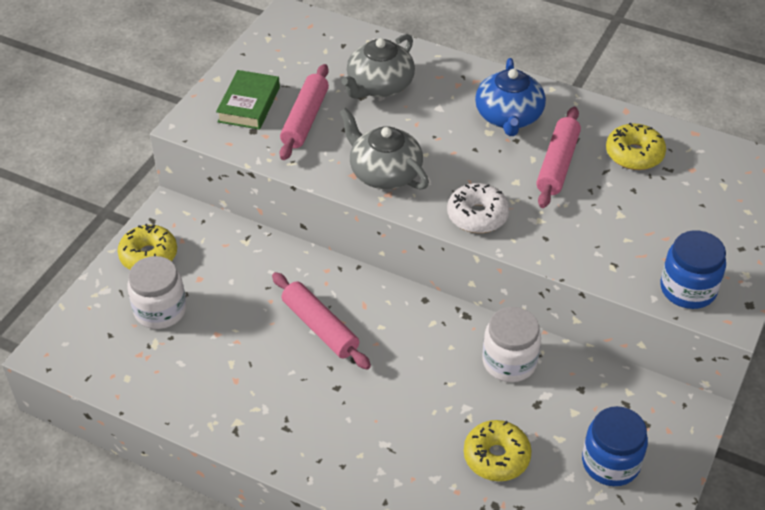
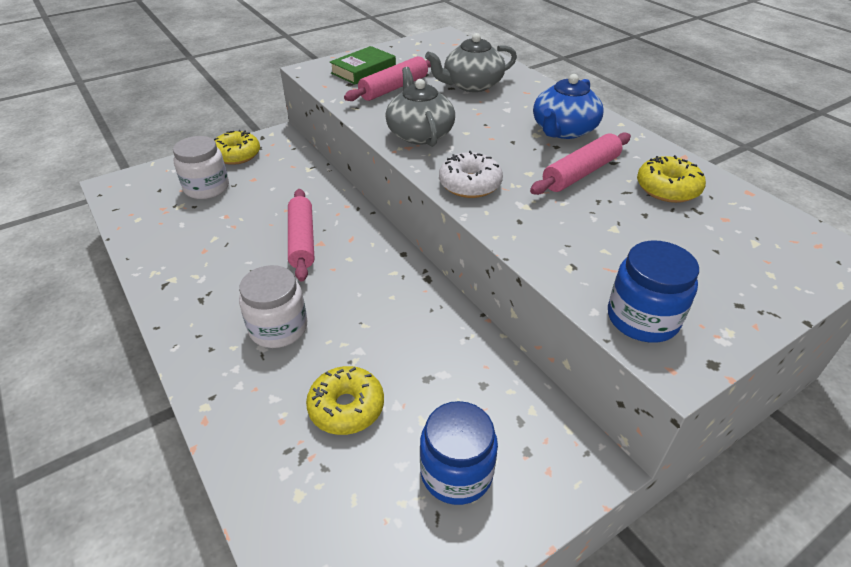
camera: 30 degrees right, 5 degrees down
white jar [482,307,541,382] -> white jar moved to [239,265,307,348]

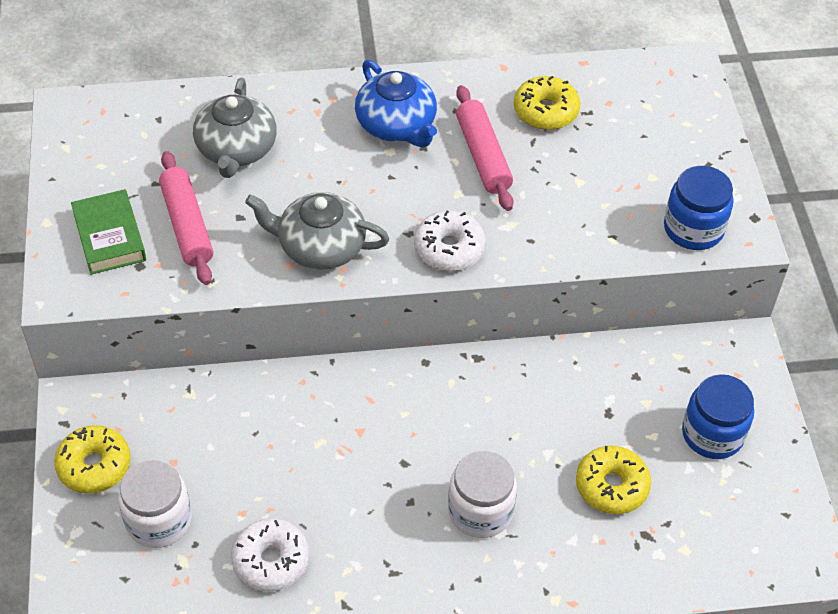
camera: 65 degrees left, 10 degrees up
pink rolling pin [288,189,314,282] -> none
none -> white donut [231,518,309,592]

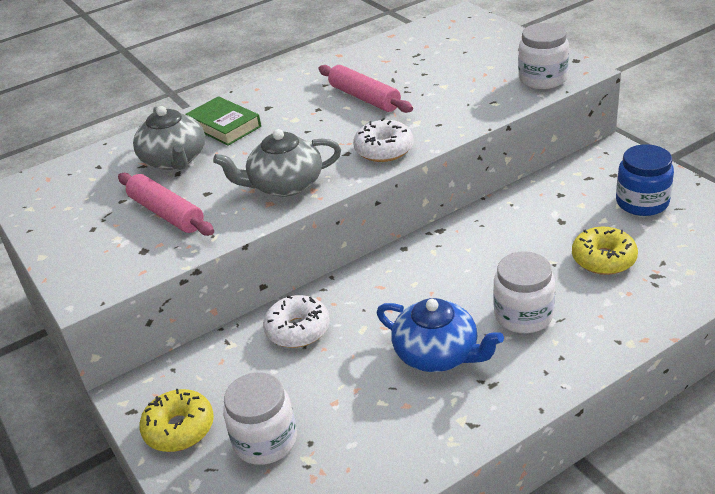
camera: 20 degrees left, 15 degrees down
green book [71,189,146,275] -> green book moved to [185,96,261,146]
white donut [231,518,309,592] -> white donut moved to [263,295,330,348]
blue teapot [355,60,437,148] -> blue teapot moved to [377,298,504,372]
yellow donut [514,76,580,130] -> none
blue jar [664,166,734,250] -> white jar [518,23,569,89]

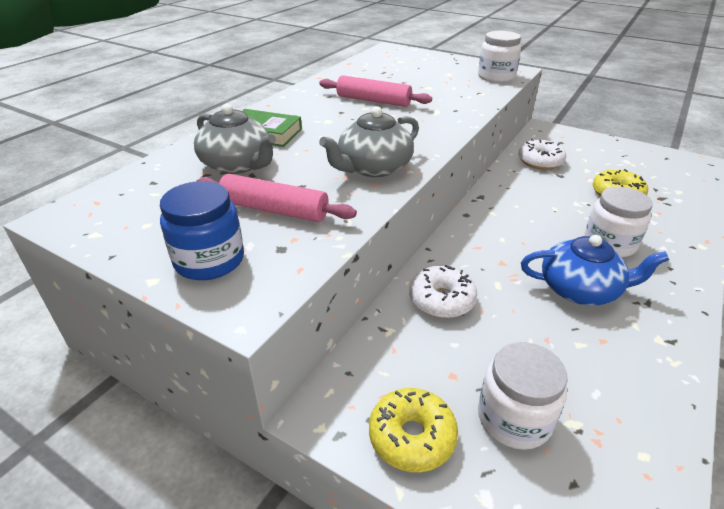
camera: 30 degrees left, 0 degrees up
white donut [353,118,414,162] -> white donut moved to [518,139,566,170]
blue jar [616,144,674,216] -> blue jar moved to [160,181,244,280]

